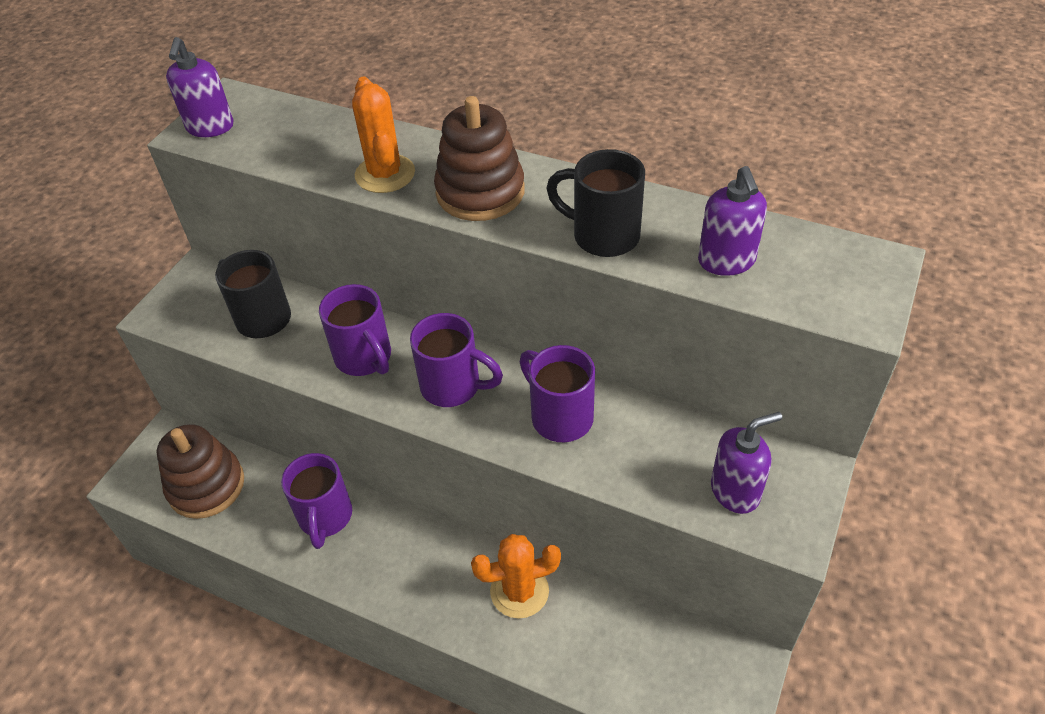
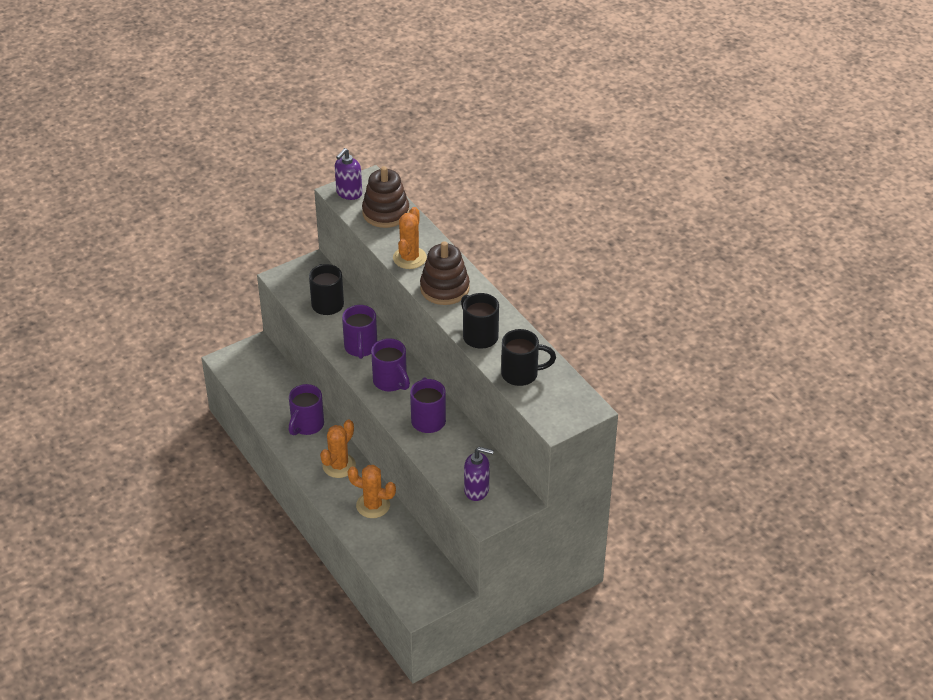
camera: 30 degrees right, 5 degrees down
brown stacking toy [156,424,244,519] -> brown stacking toy moved to [362,166,409,228]
purple soap dispenser [698,166,767,276] -> black mug [501,329,556,386]
none -> orange cactus [320,420,356,478]

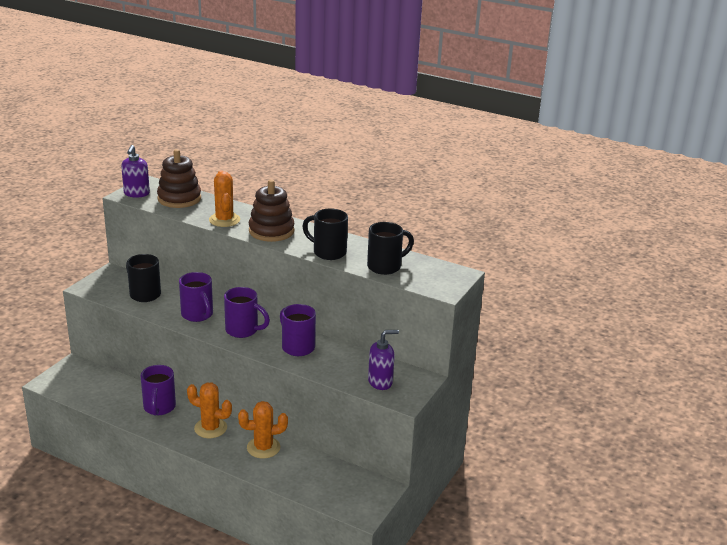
camera: 30 degrees left, 15 degrees down
orange cactus [320,420,356,478] -> orange cactus turned 75 degrees counterclockwise [187,383,232,438]

